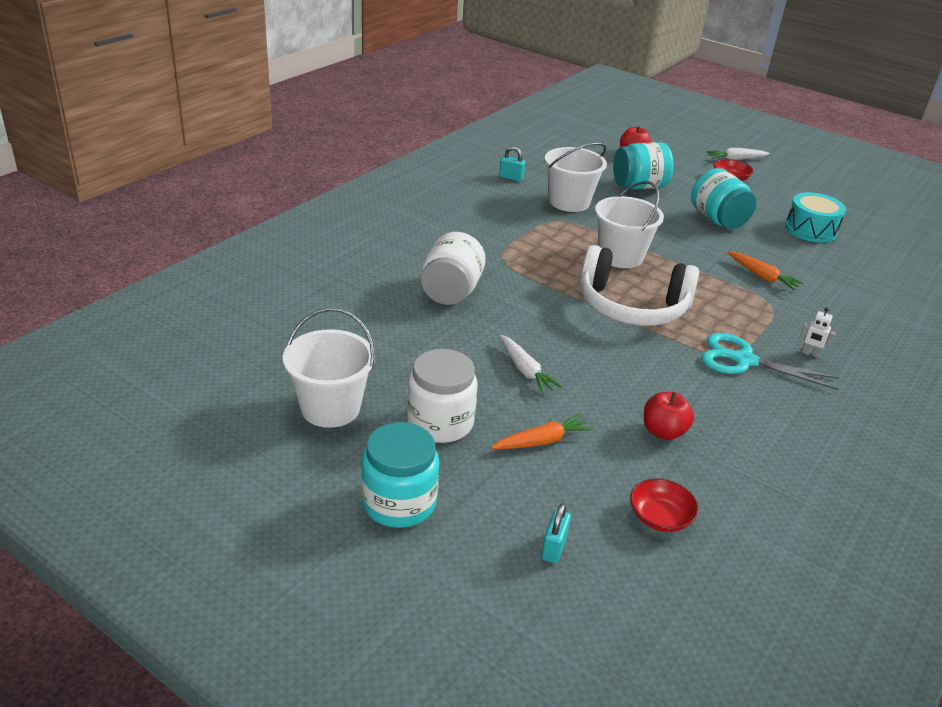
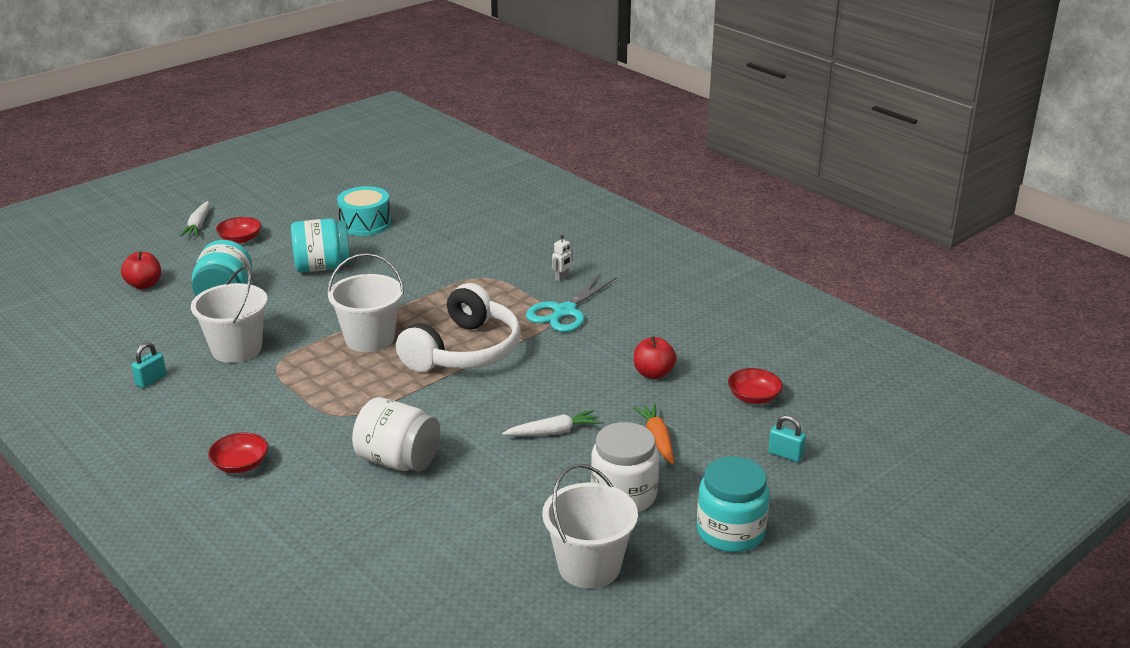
camera: 75 degrees left, 5 degrees down
orange carrot [727,252,804,290] -> none
none -> red bowl [208,432,268,473]

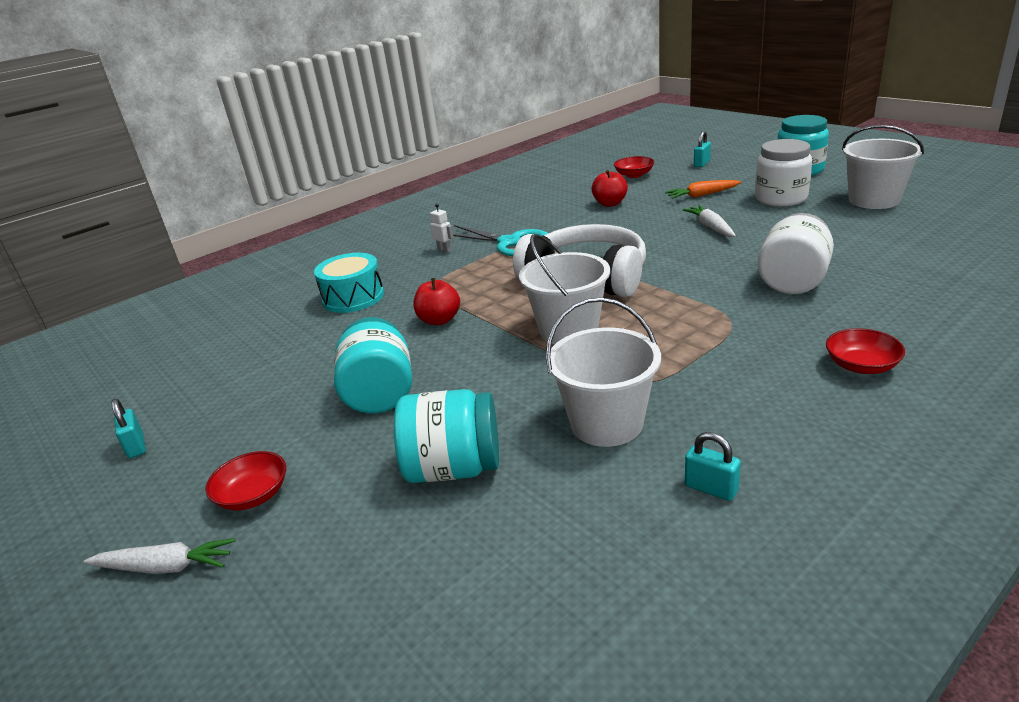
camera: 85 degrees left, 0 degrees up
red apple [121,251,161,289] -> red apple moved to [414,278,460,325]
turquoise drum [337,186,391,236] -> turquoise drum moved to [314,253,384,313]
none -> turquoise padlock [111,399,146,458]

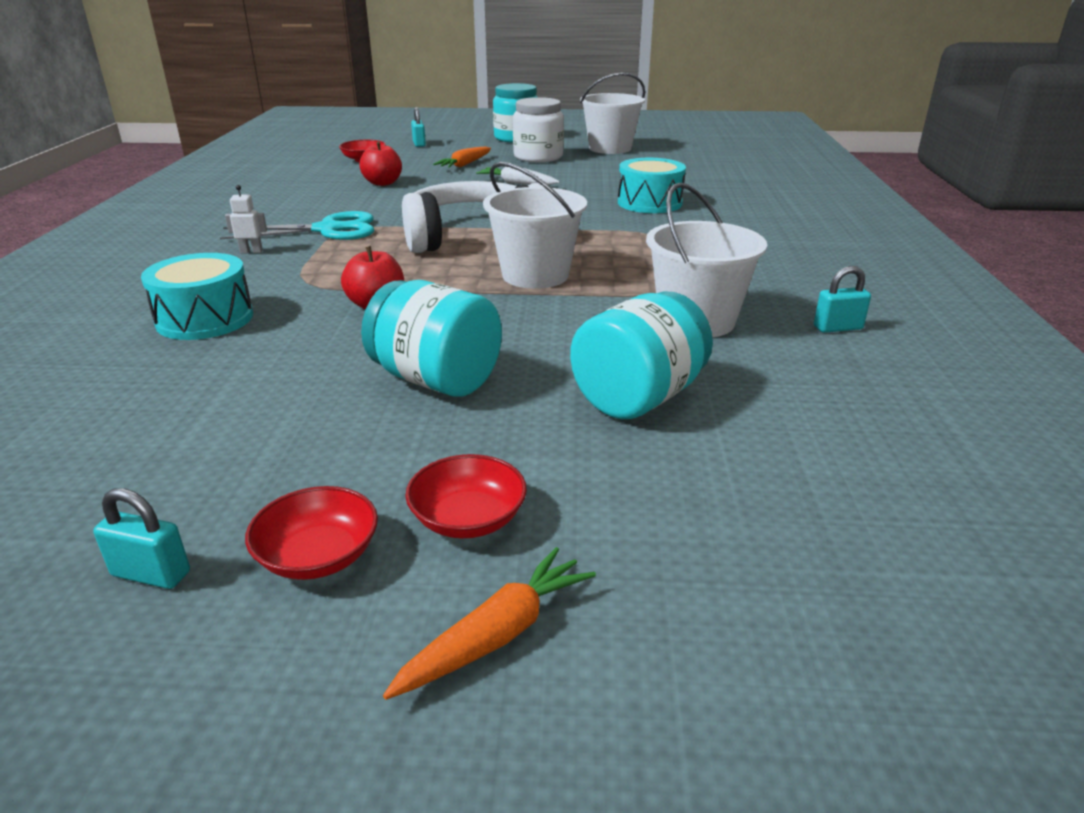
camera: 50 degrees left, 0 degrees up
white carrot [84,538,236,574] -> orange carrot [383,547,596,700]
white jar [757,213,834,294] -> turquoise drum [618,158,686,213]
red bowl [826,328,905,374] -> red bowl moved to [245,486,378,580]

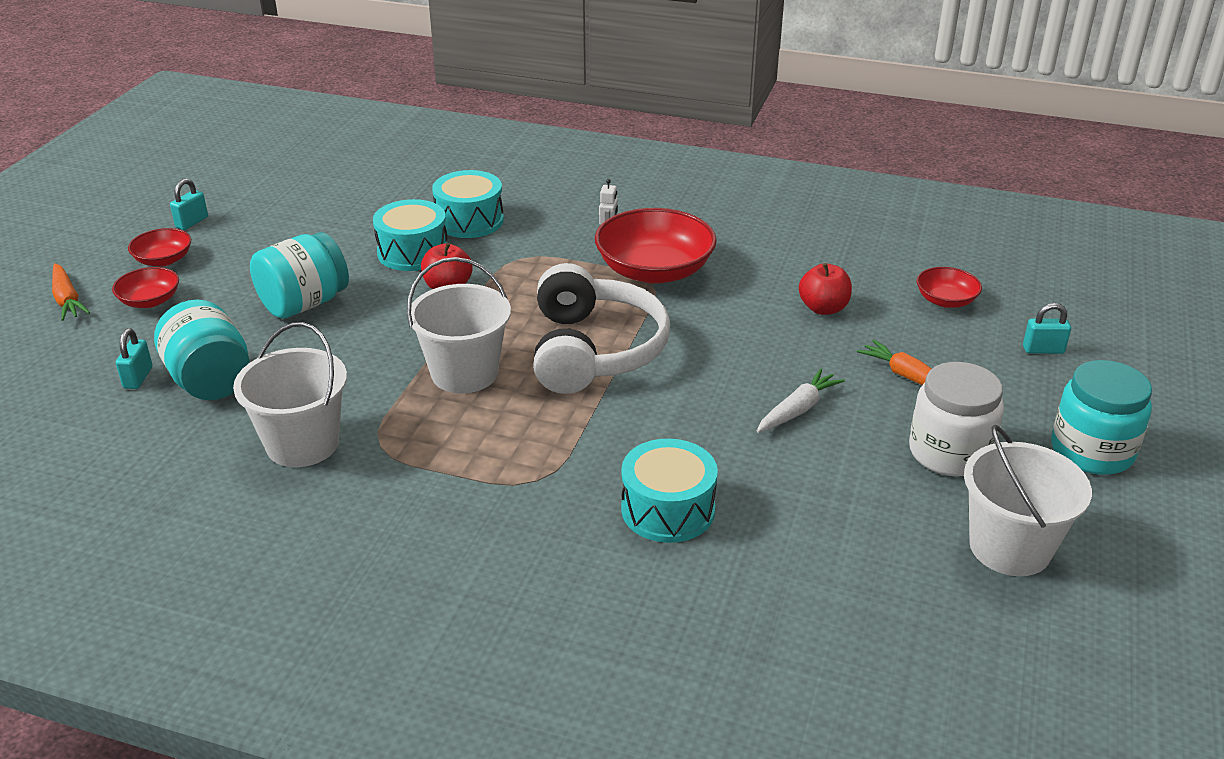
camera: 105 degrees right, 5 degrees up
turquoise scissors [220,211,374,240] -> red bowl [595,208,717,284]
turquoise padlock [814,266,871,333] -> turquoise padlock moved to [116,328,153,389]
none -> turquoise drum [373,199,448,271]

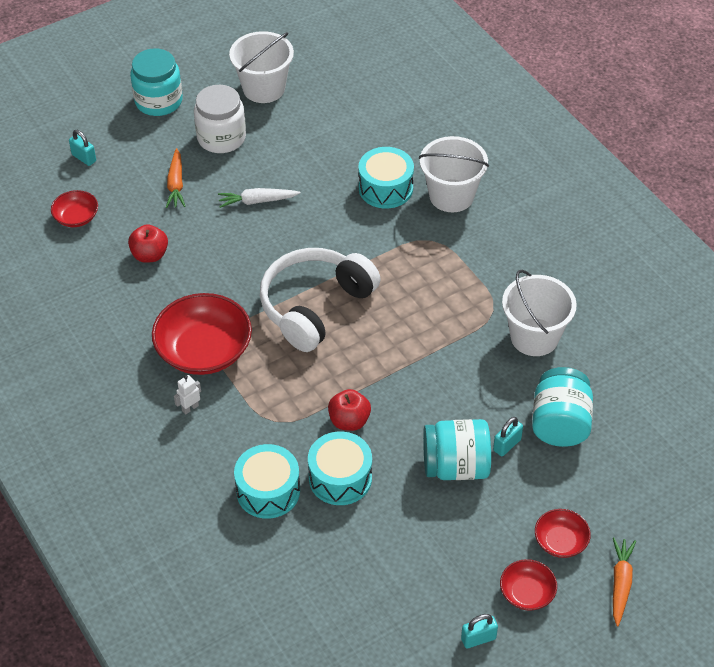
camera: 140 degrees left, 15 degrees up
turquoise padlock [116,328,153,389] -> turquoise padlock moved to [493,417,523,456]
white bucket [407,257,511,393] -> white bucket moved to [419,136,489,212]

